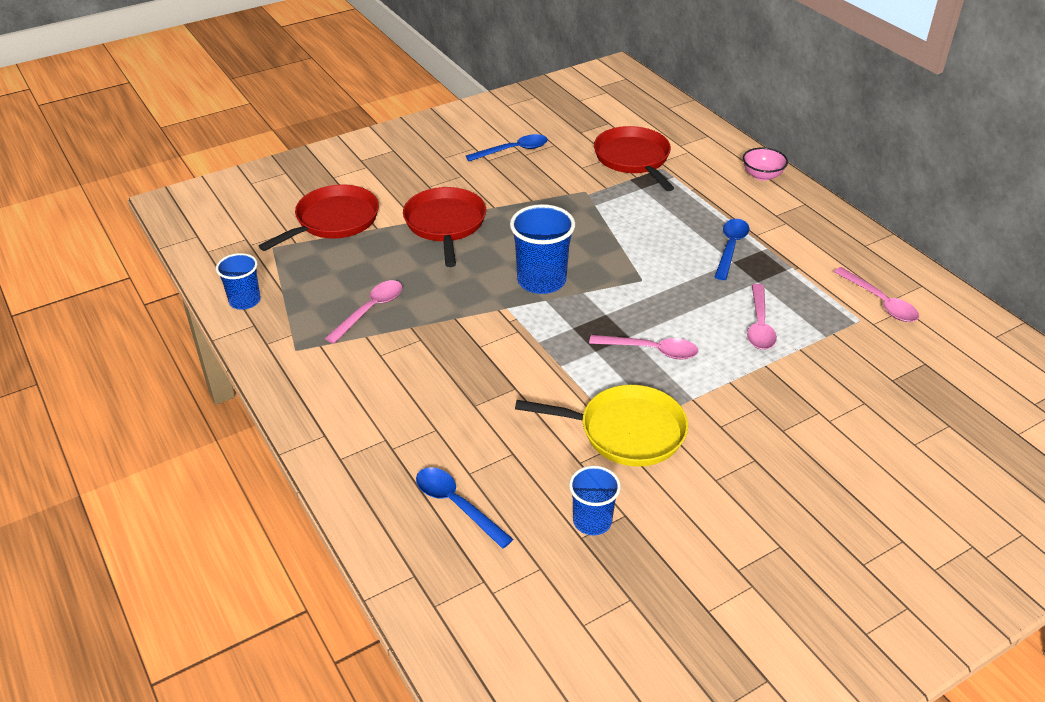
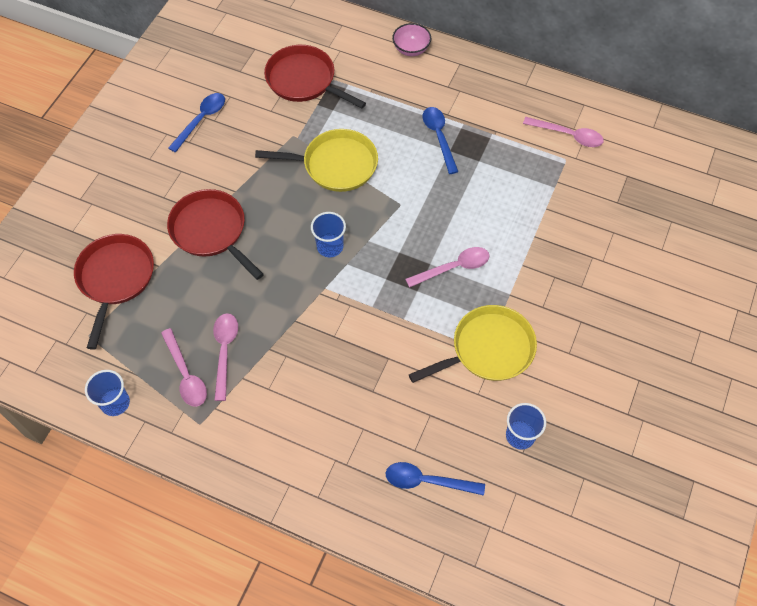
camera: 35 degrees left, 20 degrees up
blue cup [510,204,575,294] -> blue cup [311,212,346,257], size x0.62
pink spoon [747,284,777,350] -> pink spoon moved to [161,328,207,407]
none -> yellow pan [255,129,378,192]

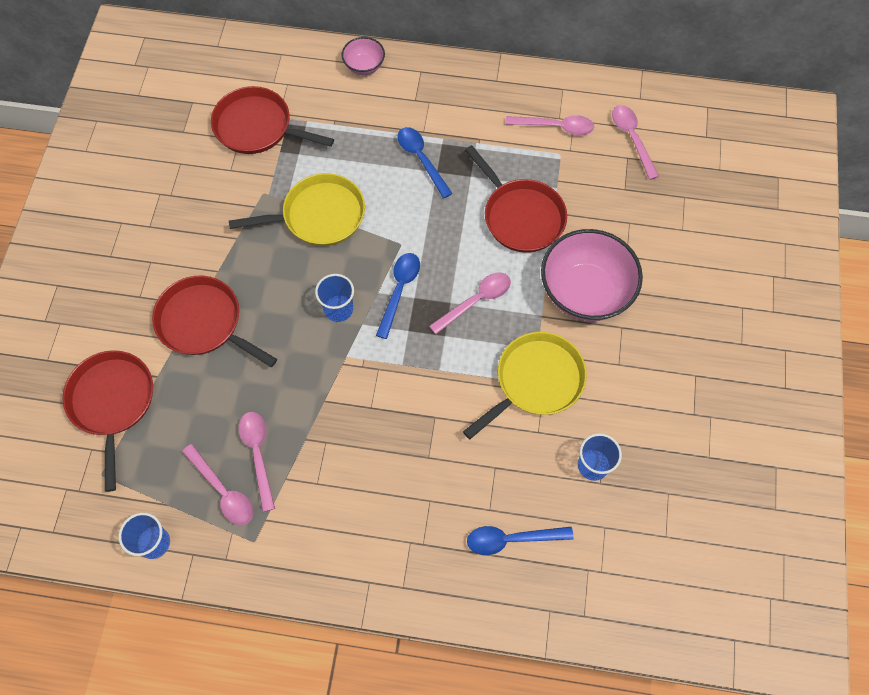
camera: 15 degrees left, 5 degrees up
blue spoon [168,93,225,153] -> blue spoon moved to [376,253,420,339]
none -> red pan [465,145,567,253]
none -> pink bowl [541,229,643,321]
none -> pink spoon [612,105,659,180]

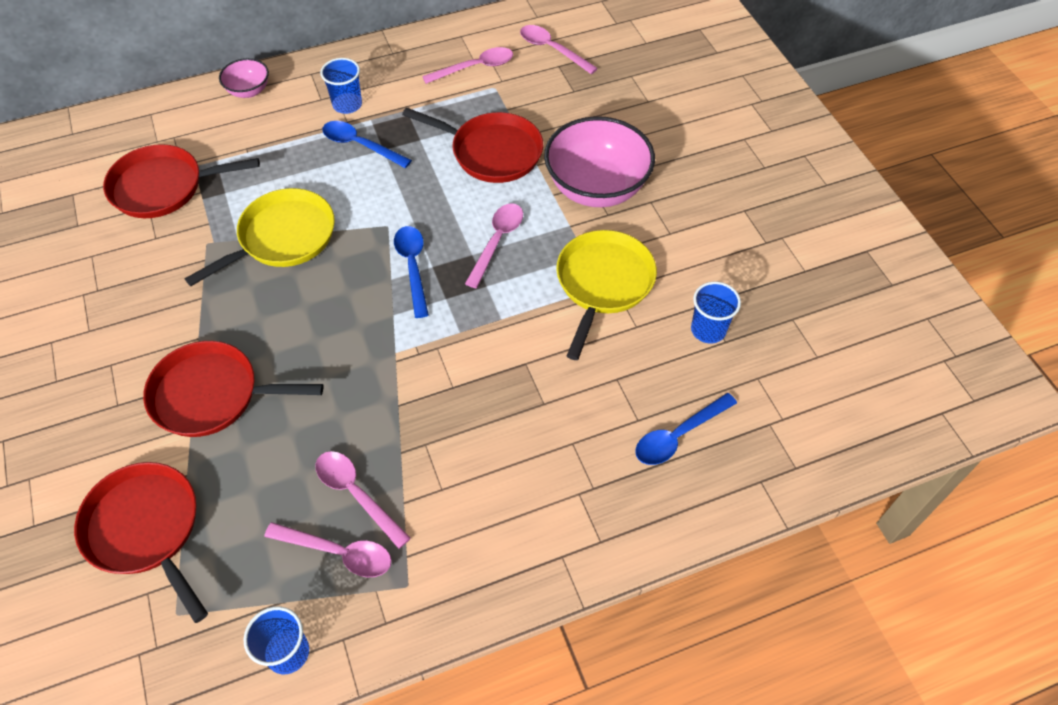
camera: 30 degrees left, 10 degrees down
blue cup [315,274,354,322] -> blue cup moved to [320,58,362,114]

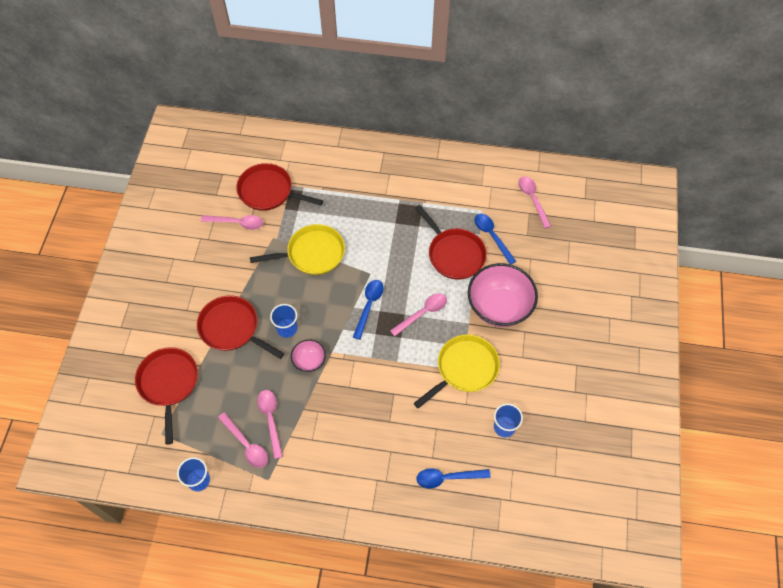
camera: 30 degrees right, 5 degrees up
pink bowl [219,58,269,98] -> pink bowl moved to [291,339,326,372]
blue cup [320,58,362,114] -> blue cup moved to [270,304,297,338]
blue spoon [322,121,412,168] -> blue spoon moved to [475,214,516,264]
pink spoon [422,47,513,84] -> pink spoon moved to [201,215,263,230]

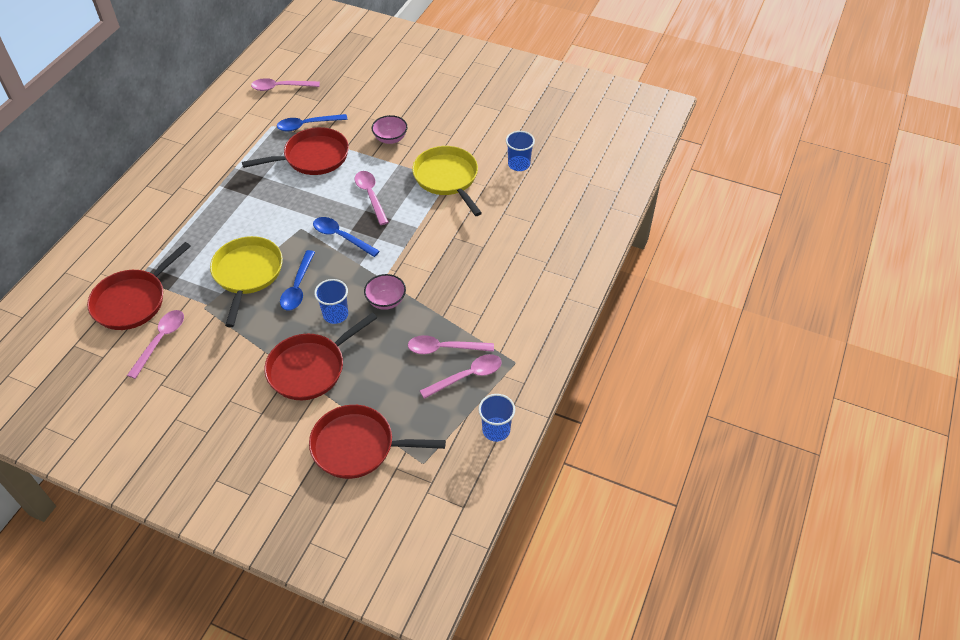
camera: 75 degrees left, 10 degrees down
blue spoon [416,469,491,488] -> blue spoon moved to [280,250,315,311]
pink bowl [468,263,538,327] -> pink bowl [372,115,408,144], size x0.49

